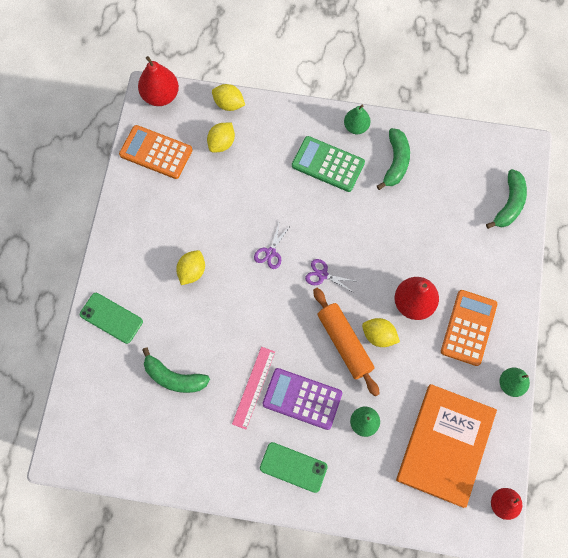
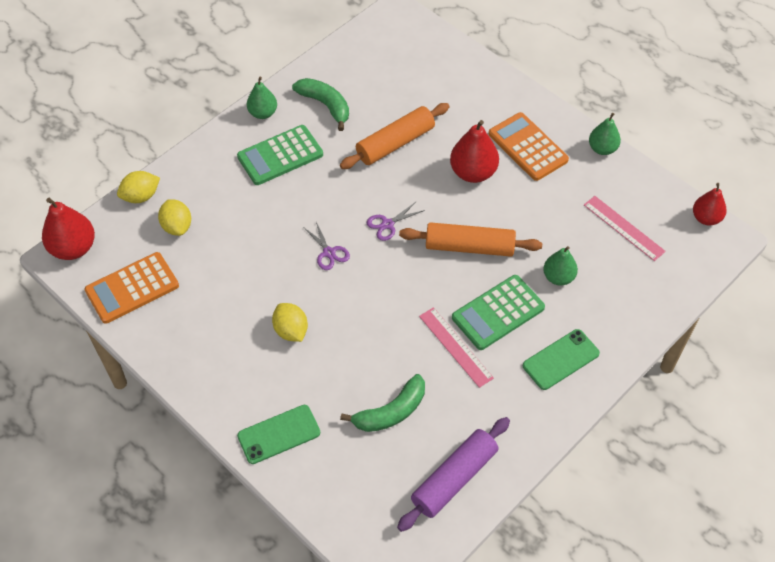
camera: 55 degrees left, 15 degrees down
purple calculator [262,368,342,430] -> green calculator [452,275,545,350]
yellow lemon [362,318,400,347] -> none
orange book [396,384,497,508] -> pink ruler [584,196,666,261]
green banana [486,169,527,229] -> none
none -> orange rolling pin [340,103,450,169]
none -> purple rolling pin [397,417,510,532]

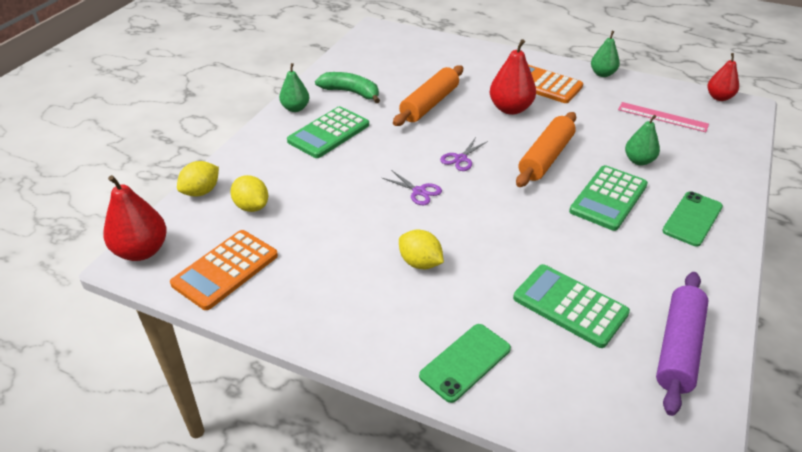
camera: 20 degrees left, 15 degrees down
green banana [340,374,425,432] -> green calculator [513,264,630,348]
orange rolling pin [399,222,542,257] -> orange rolling pin turned 45 degrees counterclockwise [516,112,576,187]
pink ruler [419,307,494,388] -> none

